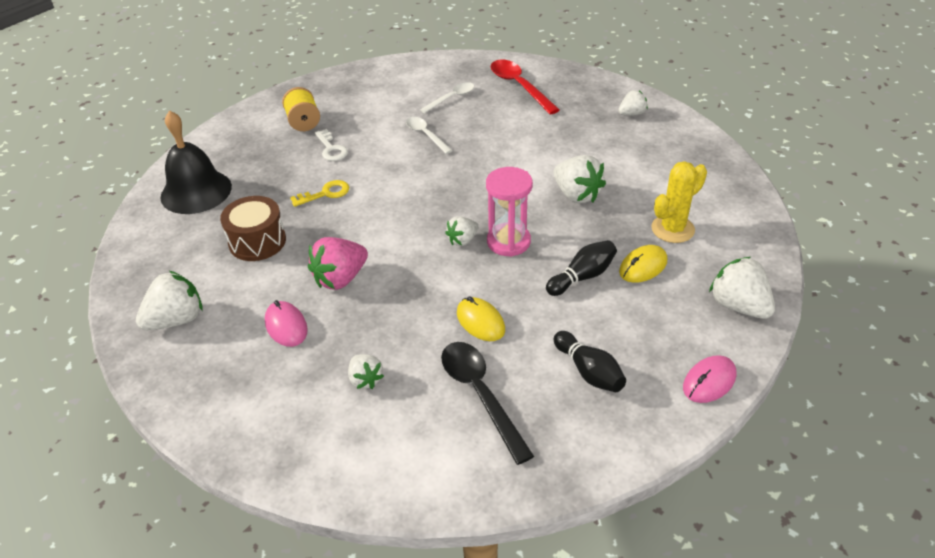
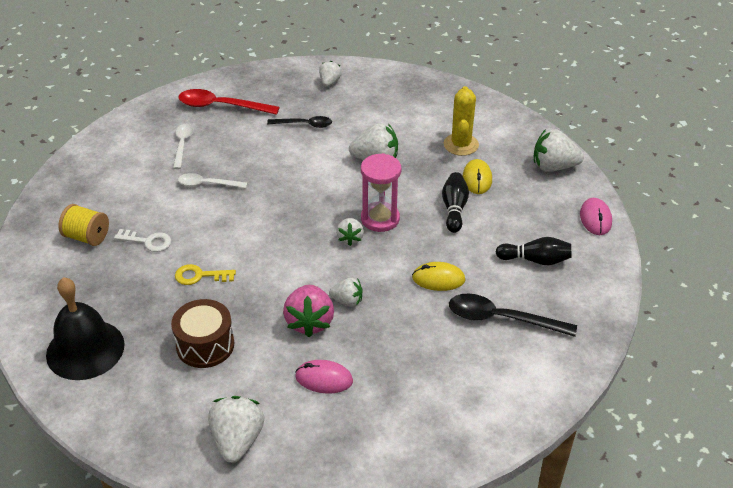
camera: 50 degrees left, 0 degrees up
yellow key [290,180,349,207] -> yellow key turned 105 degrees counterclockwise [175,264,236,285]
white strawberry [348,354,384,389] -> white strawberry moved to [329,278,363,307]
none -> black spoon [267,116,332,128]

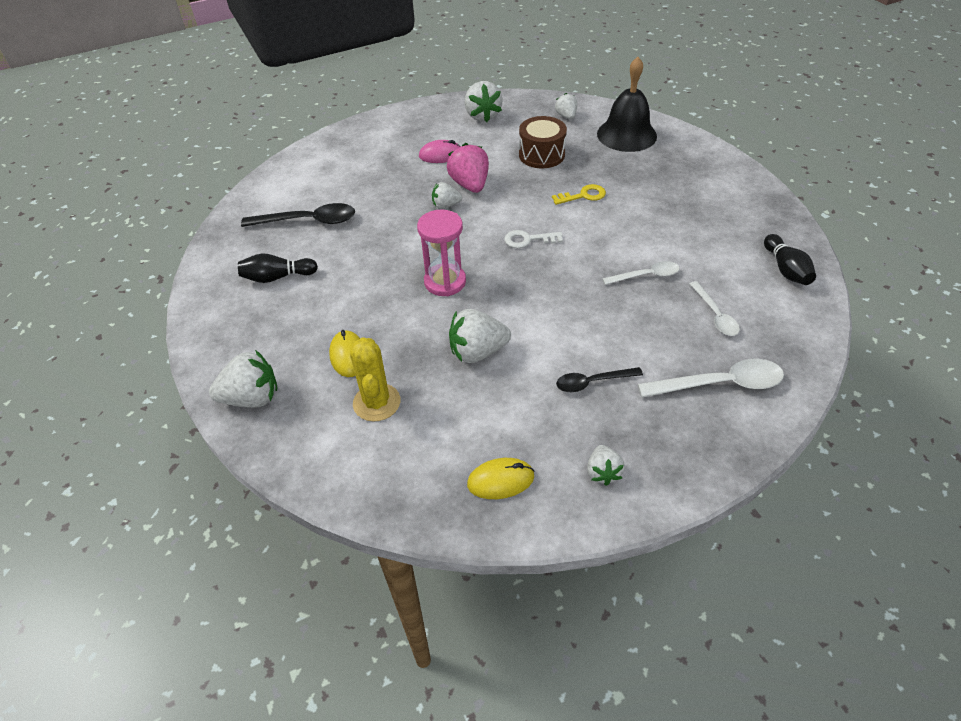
camera: 165 degrees right, 5 degrees up
yellow spool [58,204,109,246] -> none
white key [114,229,172,252] -> white key moved to [505,230,563,248]
red spoon [178,89,280,115] -> white spoon [638,359,784,398]
white strawberry [336,218,364,246] -> white strawberry moved to [555,93,577,120]
yellow mouse [412,262,466,291] -> yellow mouse moved to [467,458,534,499]
black bowling pin [442,172,469,233] -> black bowling pin moved to [764,234,816,285]
pink mouse [580,198,612,235] -> none

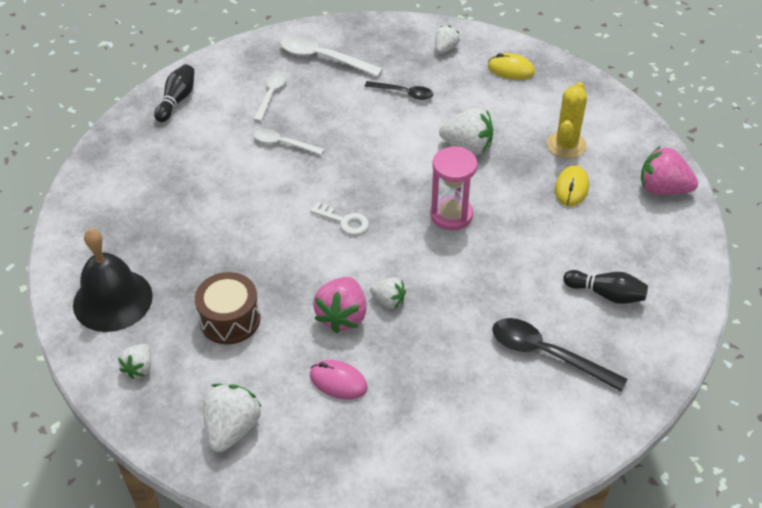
camera: 150 degrees left, 0 degrees up
white strawberry [209,350,278,408] -> pink strawberry [641,146,698,195]
yellow key [552,184,606,205] -> none

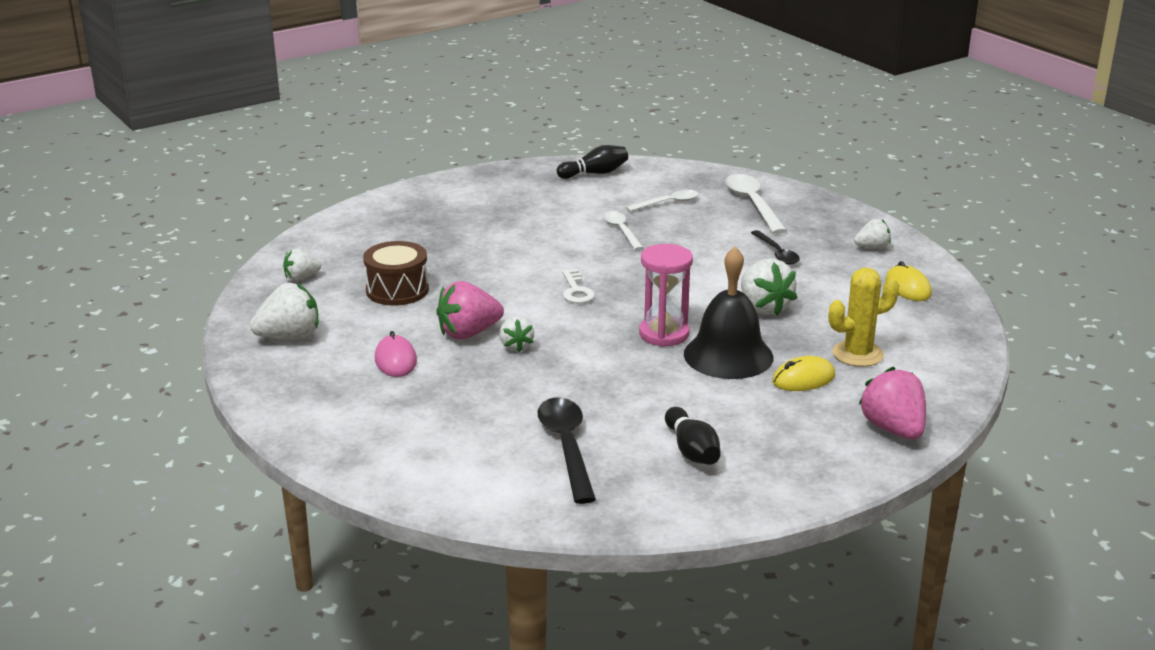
camera: 50 degrees right, 20 degrees down
black bell [73,229,153,332] -> black bell moved to [684,246,773,379]

